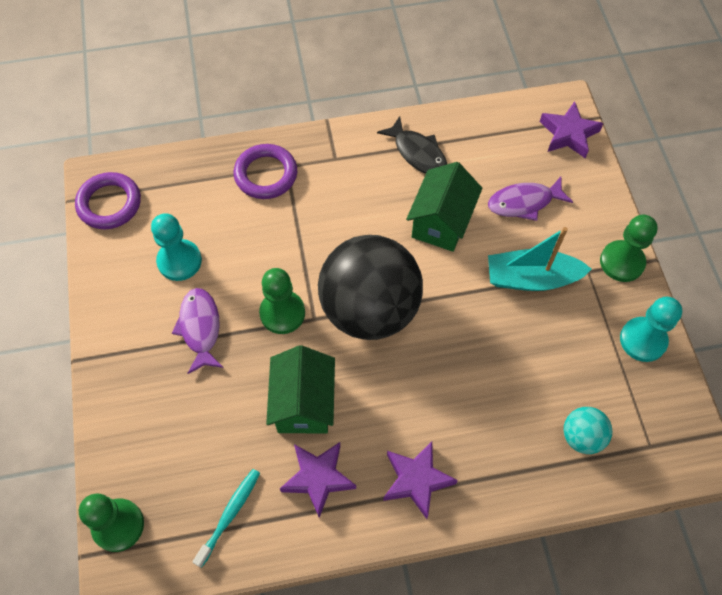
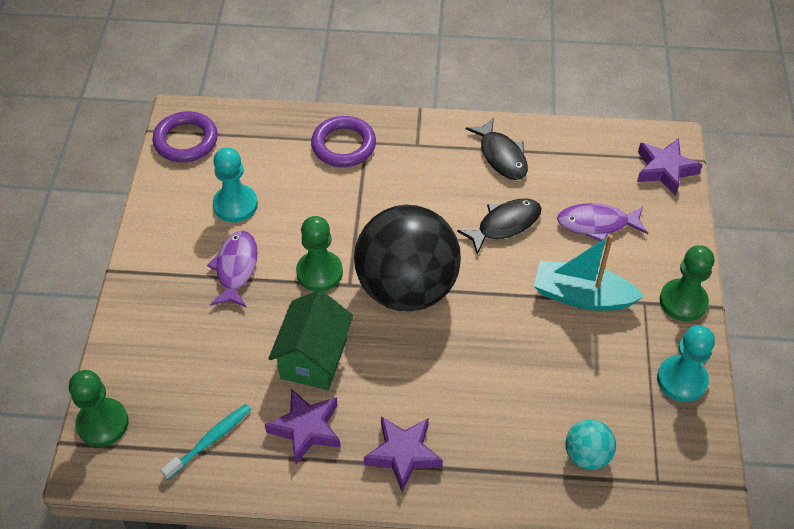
camera: 15 degrees right, 10 degrees down
green house [406,162,482,252] -> black fish [457,198,541,255]

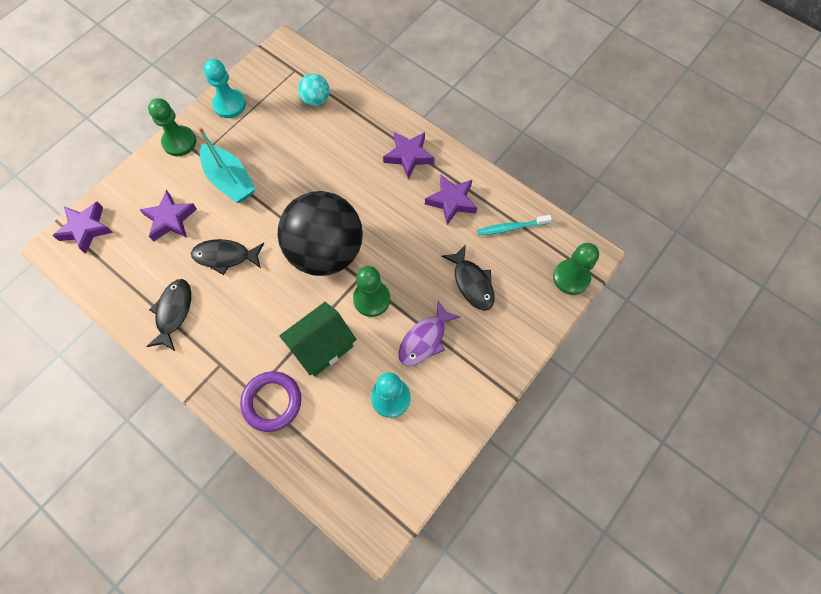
camera: 145 degrees left, 15 degrees up
purple ring [153,111,218,162] -> none
green house [268,290,353,390] -> green house moved to [279,302,357,377]
purple fish [557,203,648,241] -> purple star [139,190,197,241]
none -> black fish [442,245,495,311]

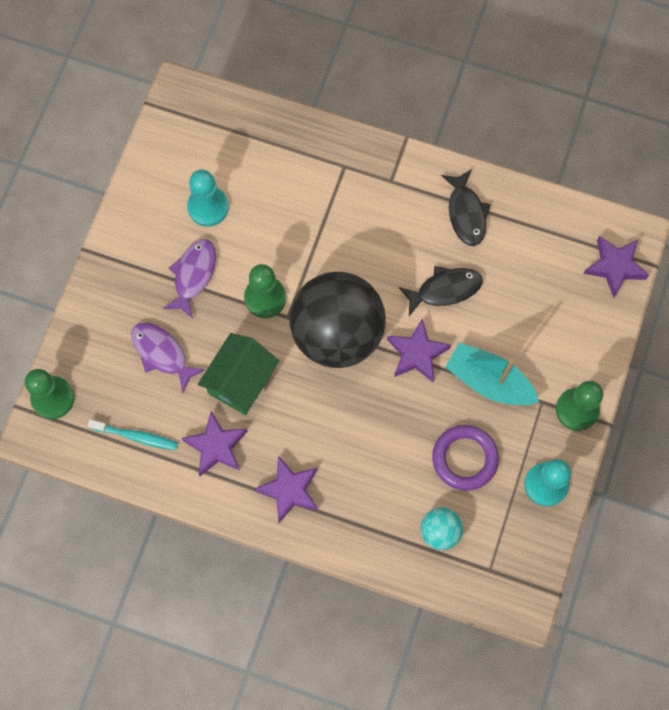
camera: 160 degrees right, 5 degrees up
purple star [139,190,197,241] -> purple star moved to [387,319,451,382]
purple ring [240,371,301,432] -> purple ring moved to [432,425,499,491]
green house [279,302,357,377] -> green house moved to [198,333,279,415]
black fish [442,245,495,311] -> purple fish [131,322,206,393]
turquoise toothbrush [477,215,552,236] -> turquoise toothbrush turned 45 degrees clockwise [88,419,178,450]

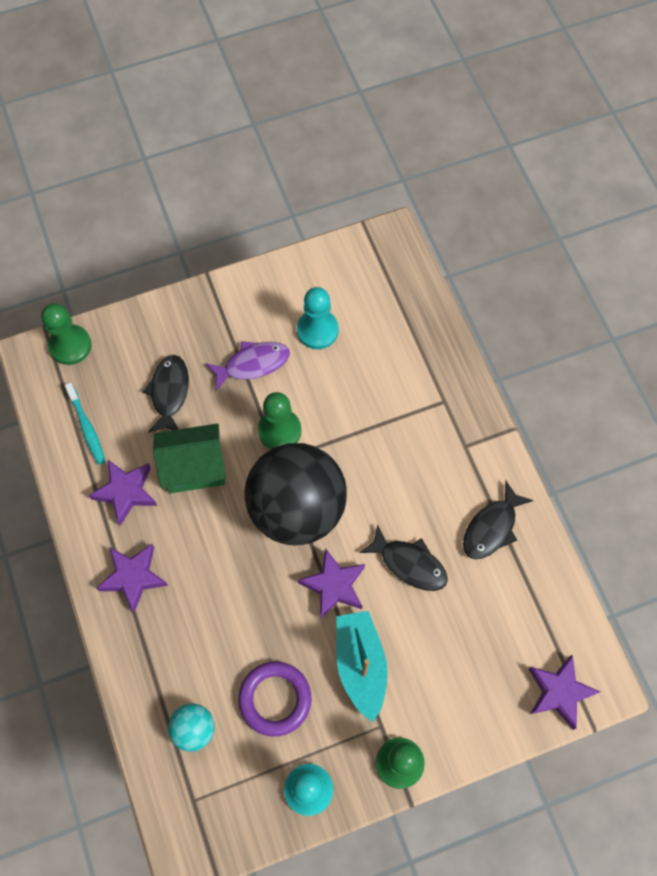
camera: 50 degrees right, 5 degrees down
purple fish [131,322,206,393] -> black fish [143,355,189,433]

